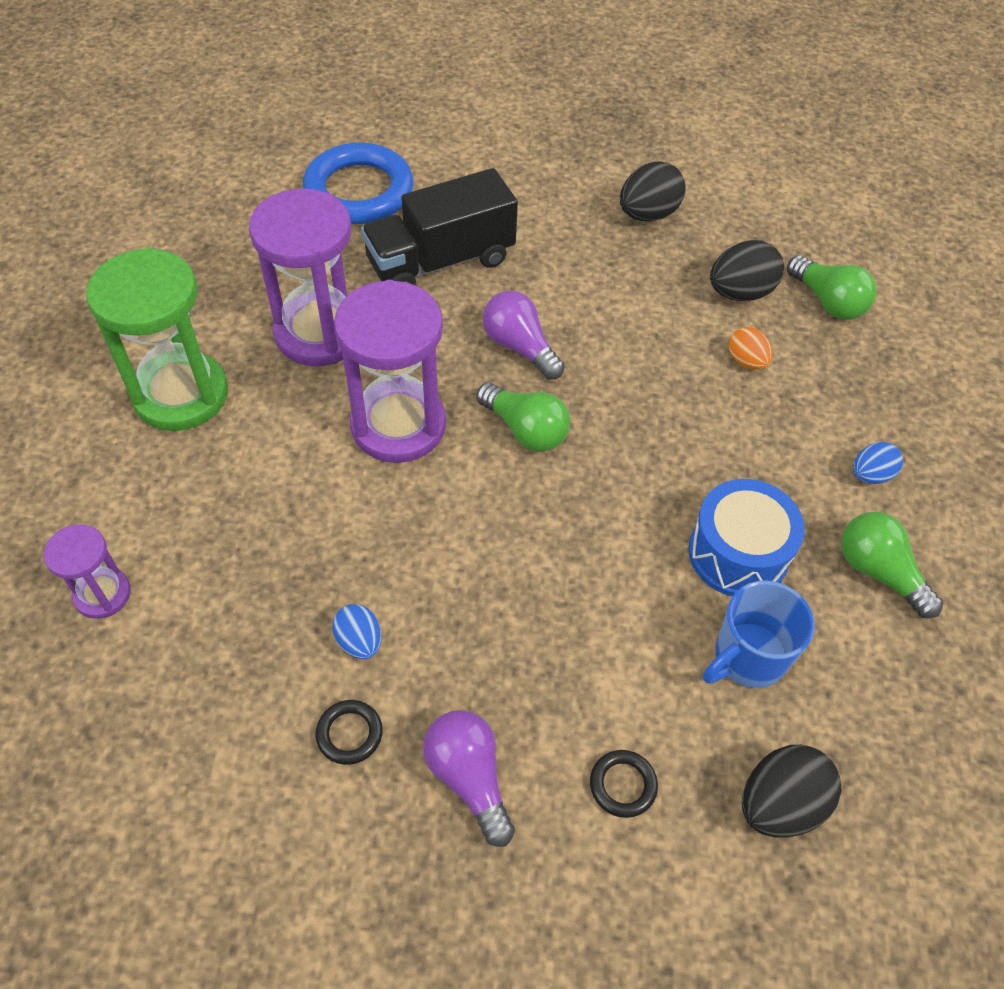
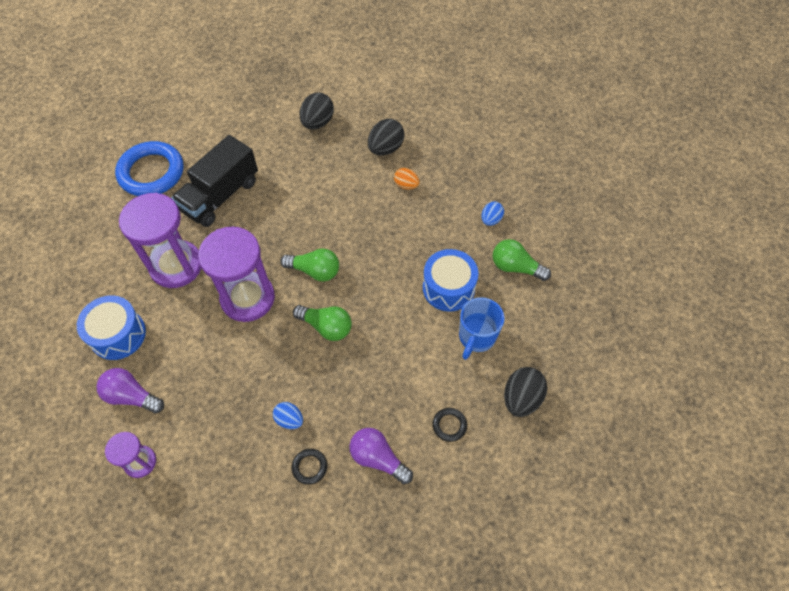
camera: 25 degrees left, 5 degrees up
green hourglass [86,248,228,431] -> blue drum [77,295,146,360]
purple light bulb [483,291,565,380] -> purple light bulb moved to [96,368,164,413]
green light bulb [787,255,876,320] -> green light bulb moved to [293,305,352,341]

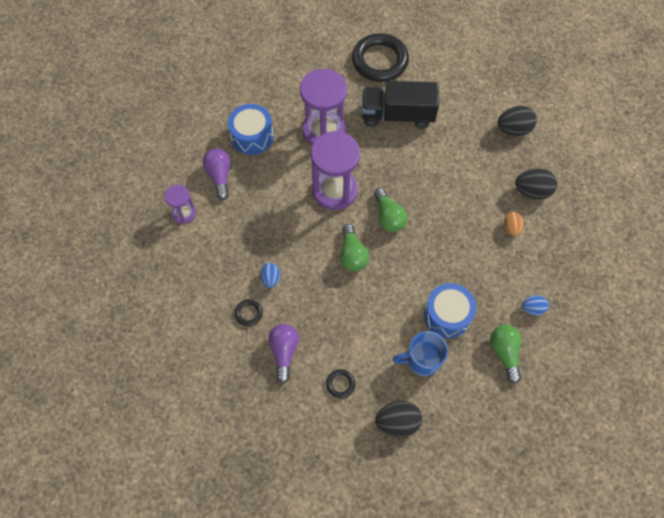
camera: 55 degrees right, 5 degrees up
blue ring [115,141,184,196] -> black ring [352,33,409,82]

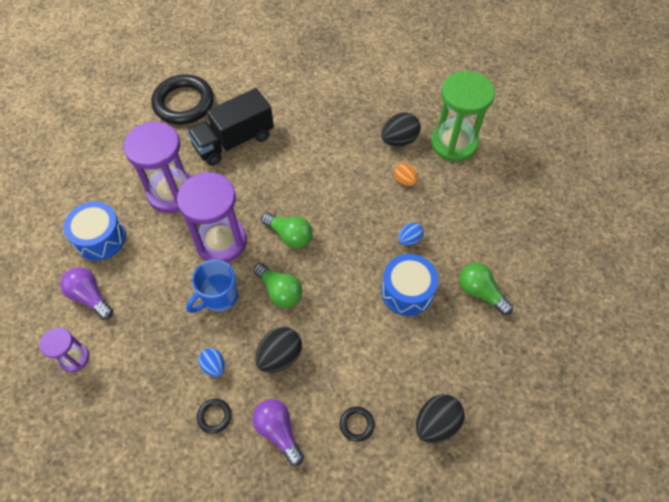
camera: 35 degrees left, 5 degrees down
blue mug [393,331,448,376] -> blue mug moved to [186,259,238,313]
black egg [497,106,537,136] -> black egg moved to [255,327,302,373]
blue egg [522,295,549,315] -> blue egg moved to [398,223,424,246]
none -> green hourglass [431,71,495,162]

